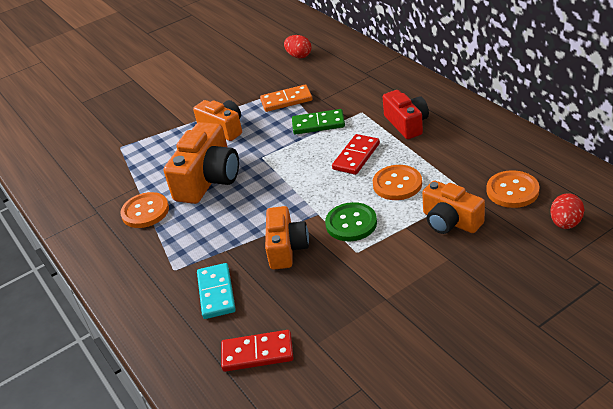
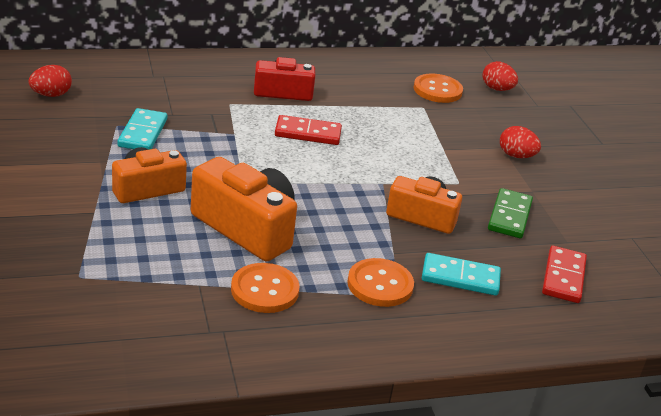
camera: 80 degrees left, 5 degrees down
orange domino [260,84,313,112] -> turquoise domino [118,108,167,149]
green domino [292,109,345,135] -> green domino moved to [488,188,533,238]
green button [325,202,377,241] -> none
red domino [332,134,380,175] -> red domino turned 45 degrees counterclockwise [275,115,342,145]
orange button [373,165,422,200] -> orange button moved to [347,258,414,307]
orange camera [422,181,485,234] -> none
none -> red egg [500,126,541,158]

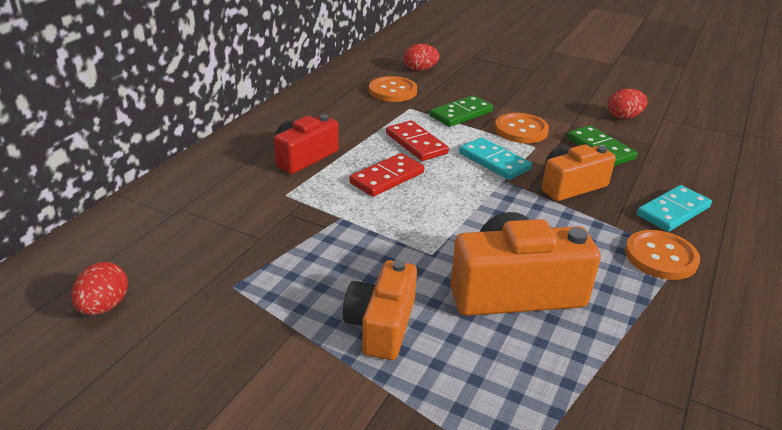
camera: 45 degrees left, 0 degrees up
turquoise domino [118,108,167,149] -> turquoise domino moved to [459,137,532,180]
orange button [231,263,300,313] -> orange button moved to [495,113,549,143]
red egg [500,126,541,158] -> red egg moved to [608,89,648,119]
red domino [542,246,587,303] -> red domino moved to [386,120,449,161]
none -> green domino [430,95,493,127]

